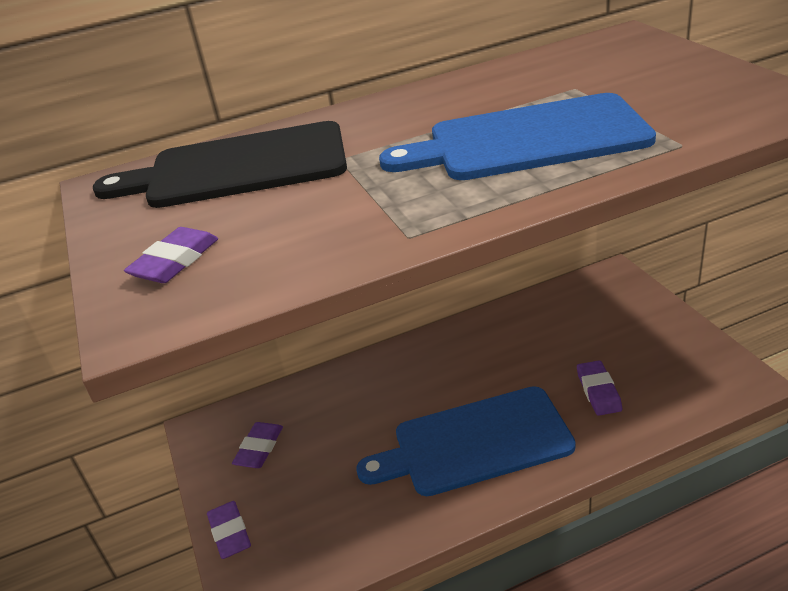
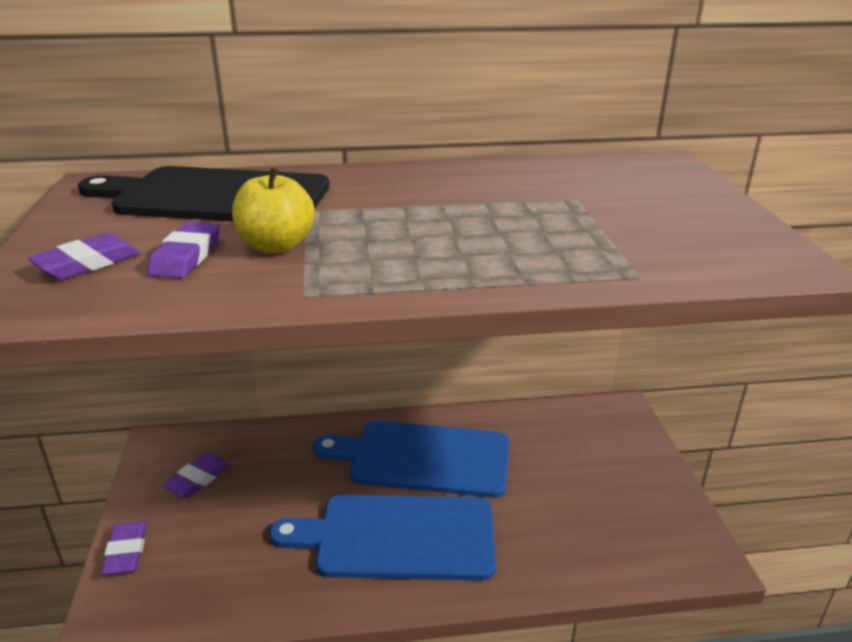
camera: 10 degrees right, 5 degrees down
blue cutting board [379,93,656,180] -> blue cutting board moved to [313,421,509,498]
purple eraser [577,361,622,416] -> purple eraser moved to [147,222,220,279]
none -> yellow apple [232,167,315,253]

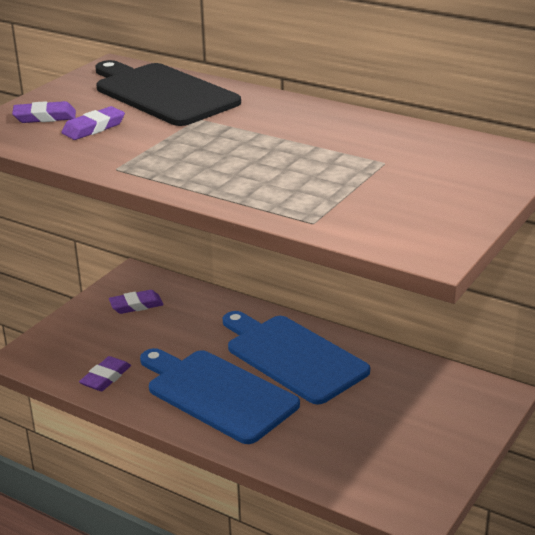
camera: 40 degrees right, 0 degrees up
purple eraser [101,521,147,575] -> purple eraser moved to [79,356,131,391]
yellow apple [232,167,315,253] -> none

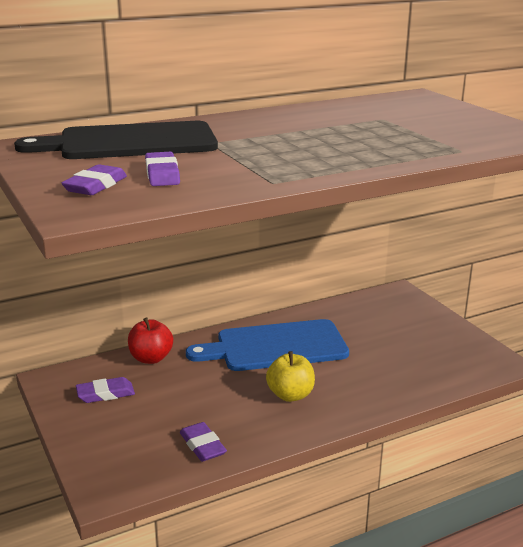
camera: 60 degrees left, 5 degrees down
purple eraser [109,290,164,314] -> purple eraser turned 60 degrees clockwise [76,377,135,403]
blue cutting board [140,348,300,444] -> yellow apple [266,351,315,402]
none -> red apple [128,317,173,364]

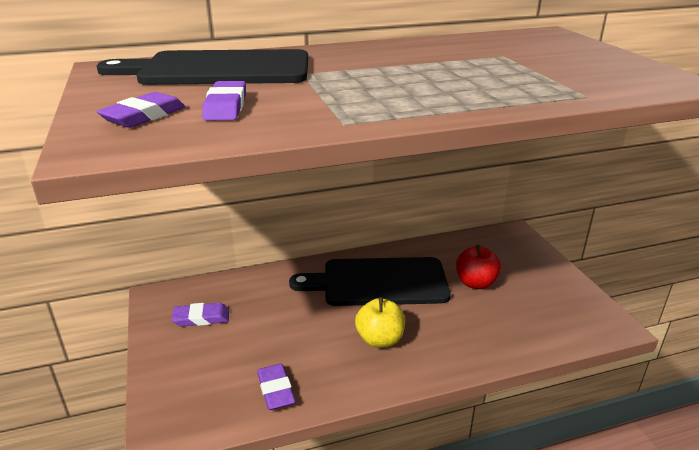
camera: 10 degrees right, 5 degrees up
red apple [128,317,173,364] -> red apple moved to [456,245,501,289]
blue cutting board [186,319,349,371] -> black cutting board [289,257,450,306]

